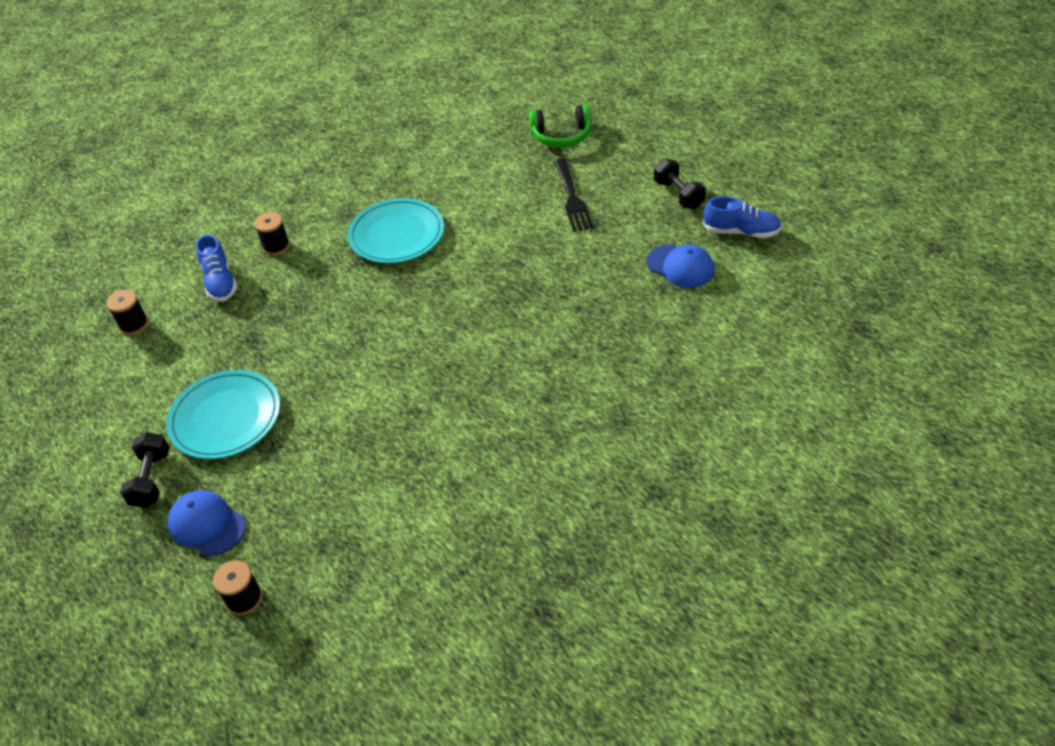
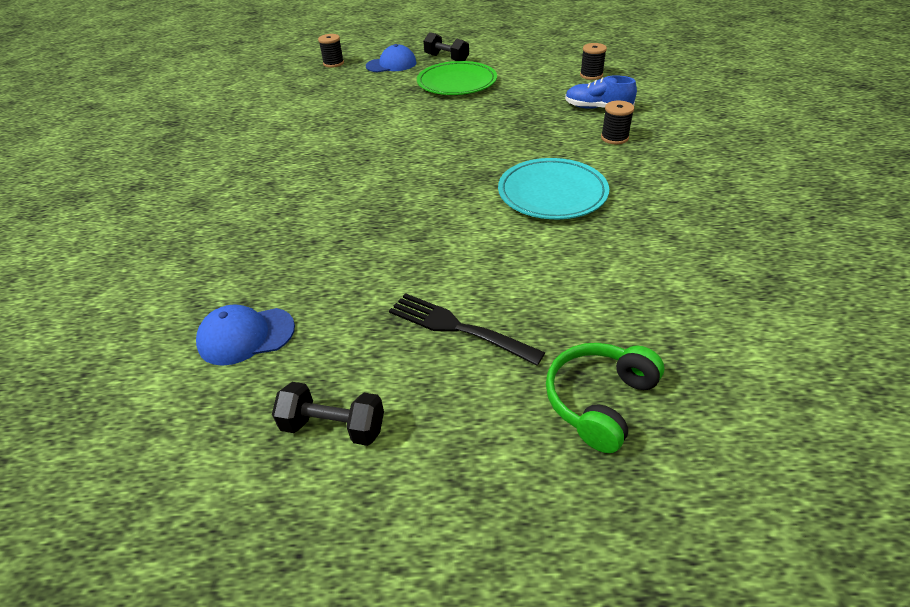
camera: 130 degrees right, 5 degrees down
turquoise plate [166,370,280,459] -> green plate [417,61,497,95]
blue shoe [703,196,781,238] -> none

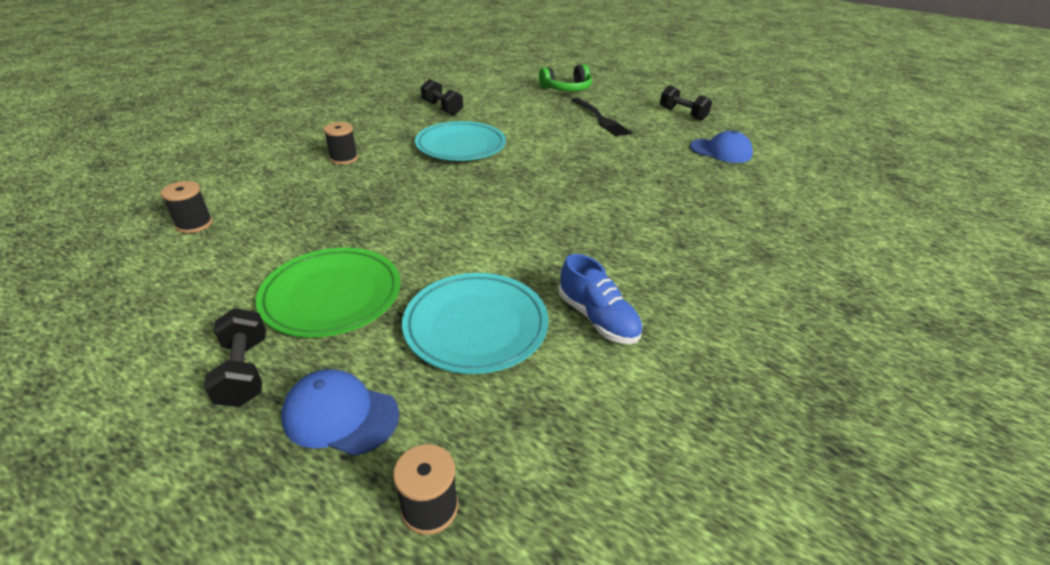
camera: 150 degrees left, 5 degrees down
blue shoe [565,75,637,109] -> blue shoe moved to [558,254,643,344]
none -> turquoise plate [402,273,549,374]
none -> black dumbbell [421,79,463,115]

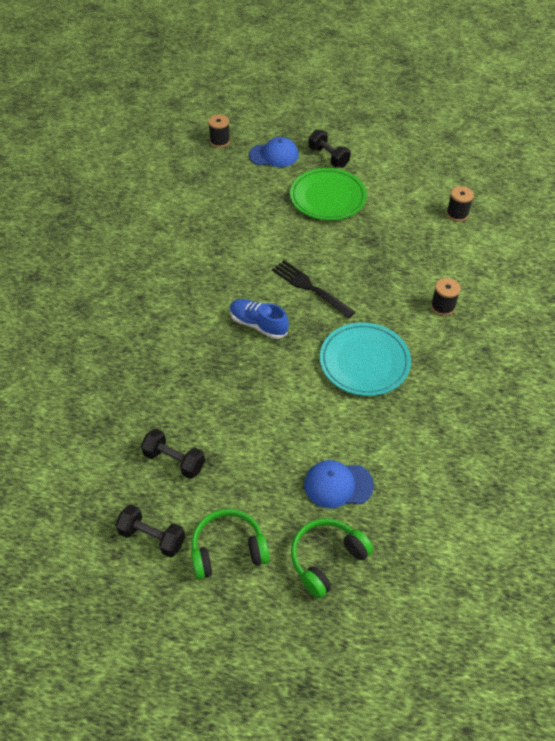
camera: 160 degrees right, 15 degrees up
turquoise plate [402,273,549,374] -> none
black dumbbell [421,79,463,115] -> black dumbbell moved to [141,428,205,479]
blue shoe [558,254,643,344] -> blue shoe moved to [230,299,289,339]
black fork [572,98,632,137] -> black fork moved to [272,260,355,318]
blue cap [690,131,753,163] -> blue cap moved to [304,460,374,508]
none -> green headphones [191,509,270,579]

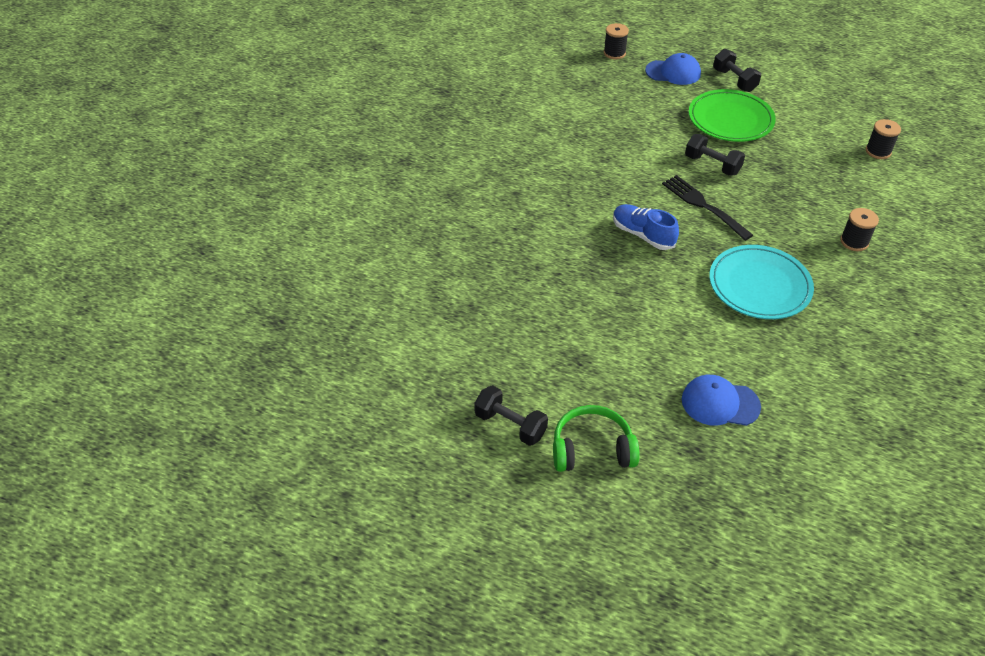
camera: 10 degrees right, 5 degrees down
black dumbbell [141,428,205,479] -> black dumbbell moved to [685,134,745,176]
green headphones [291,518,373,599] -> none

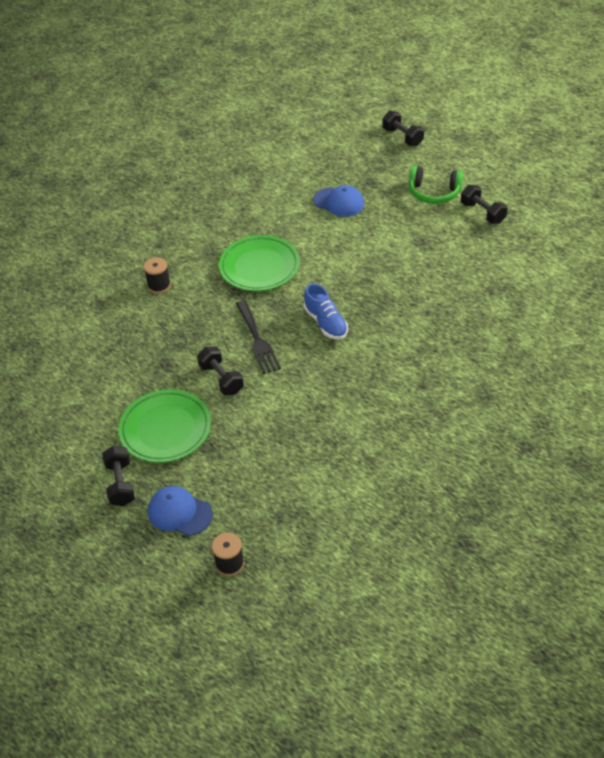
camera: 160 degrees left, 0 degrees up
turquoise plate [709,245,814,319] -> green plate [219,235,300,291]
black spool [866,119,901,159] -> none
none -> black dumbbell [383,111,424,146]

